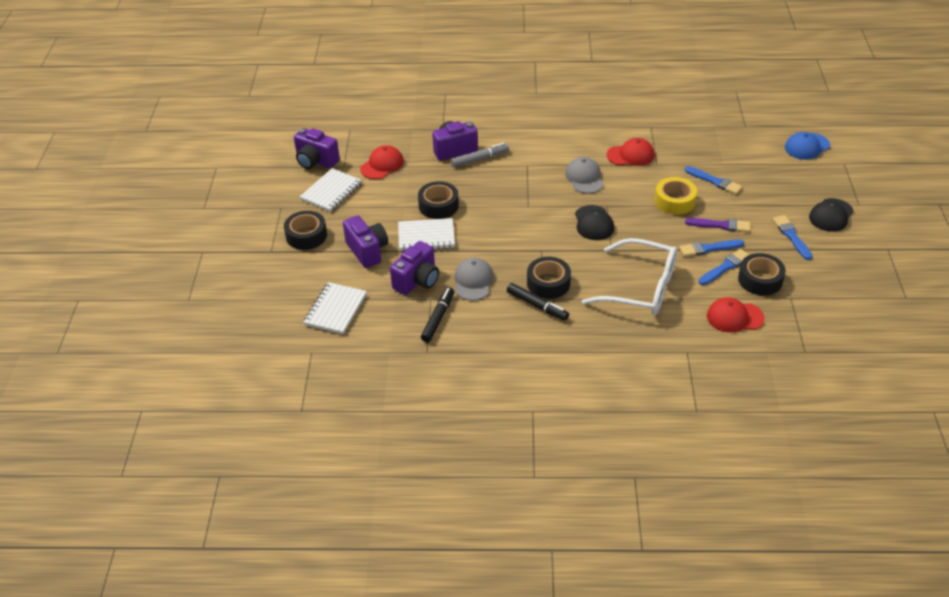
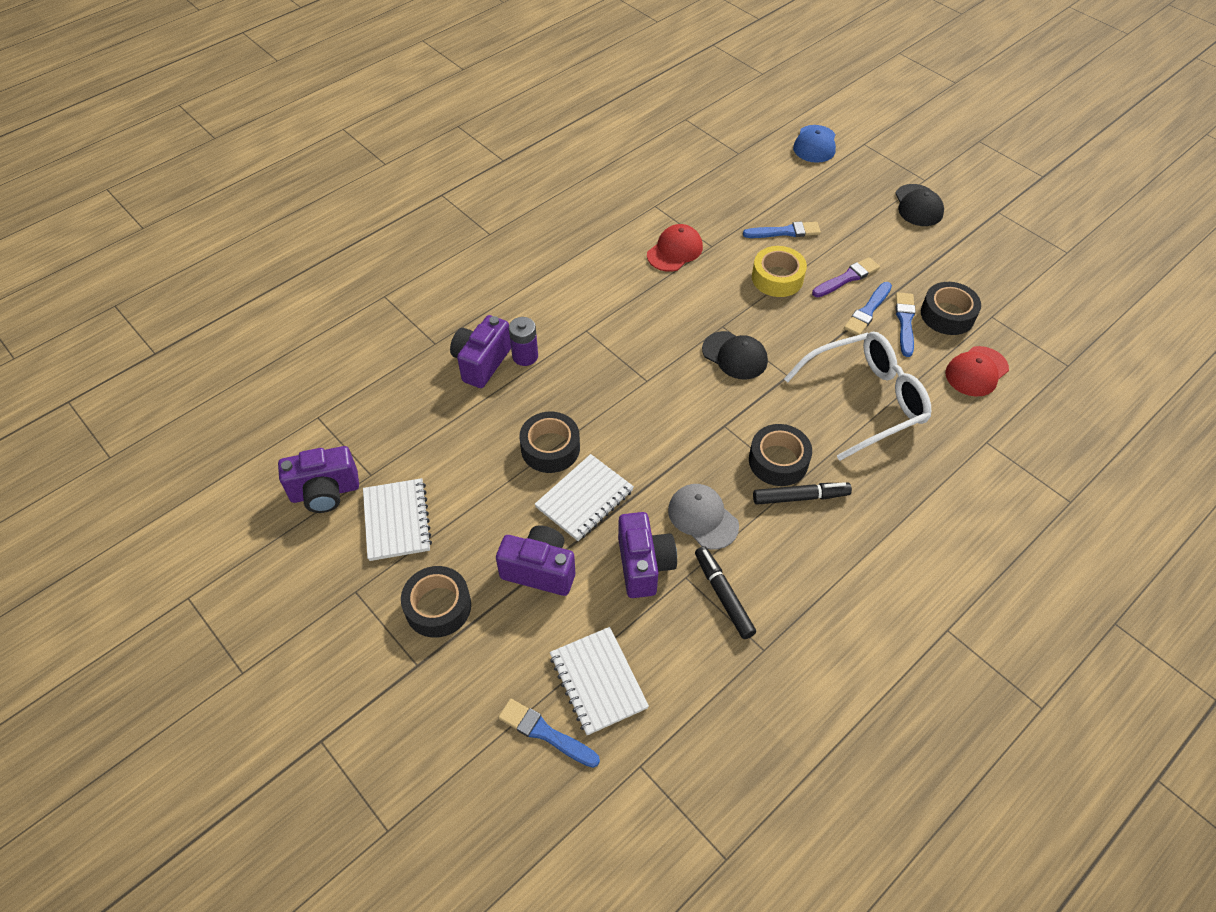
camera: 45 degrees left, 10 degrees up
red cap [360,145,404,179] -> none
grey marker [451,143,509,167] -> purple battery [509,317,538,366]
grey cap [565,157,604,193] -> none
blue brush [773,215,813,260] -> blue brush moved to [498,699,600,768]

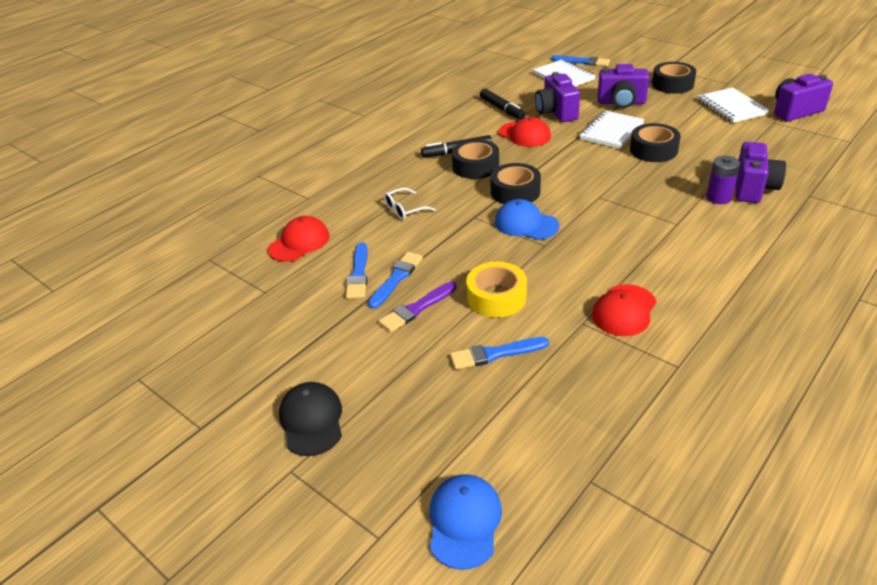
camera: 175 degrees right, 15 degrees down
grey cap [668,484,739,550] -> red cap [499,117,551,147]
black cap [702,331,768,379] -> blue cap [495,199,559,240]
white glasses [784,332,931,461] -> white glasses [384,188,436,220], size x0.42
black tape [921,282,981,335] -> black tape moved to [490,163,541,204]

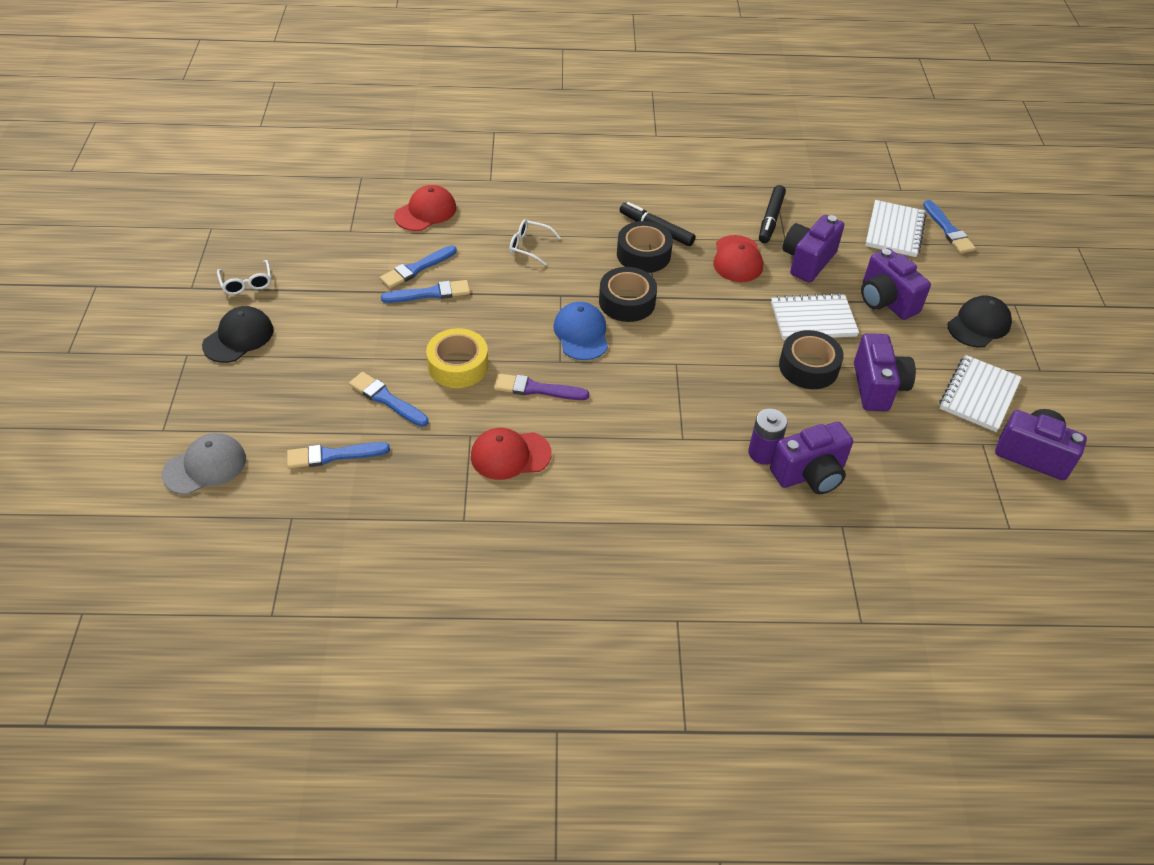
camera: 45 degrees right, 10 degrees up
red cap [268,216,329,262] -> red cap turned 45 degrees counterclockwise [394,185,456,231]
purple brush [379,282,457,332] -> purple brush moved to [494,374,589,400]
blue cap [430,474,502,570] -> grey cap [162,433,246,495]
black tape [652,62,696,94] -> black cap [948,295,1012,348]
none -> white glasses [217,260,271,295]
none -> blue brush [287,442,390,468]
none -> purple camera [854,333,916,411]

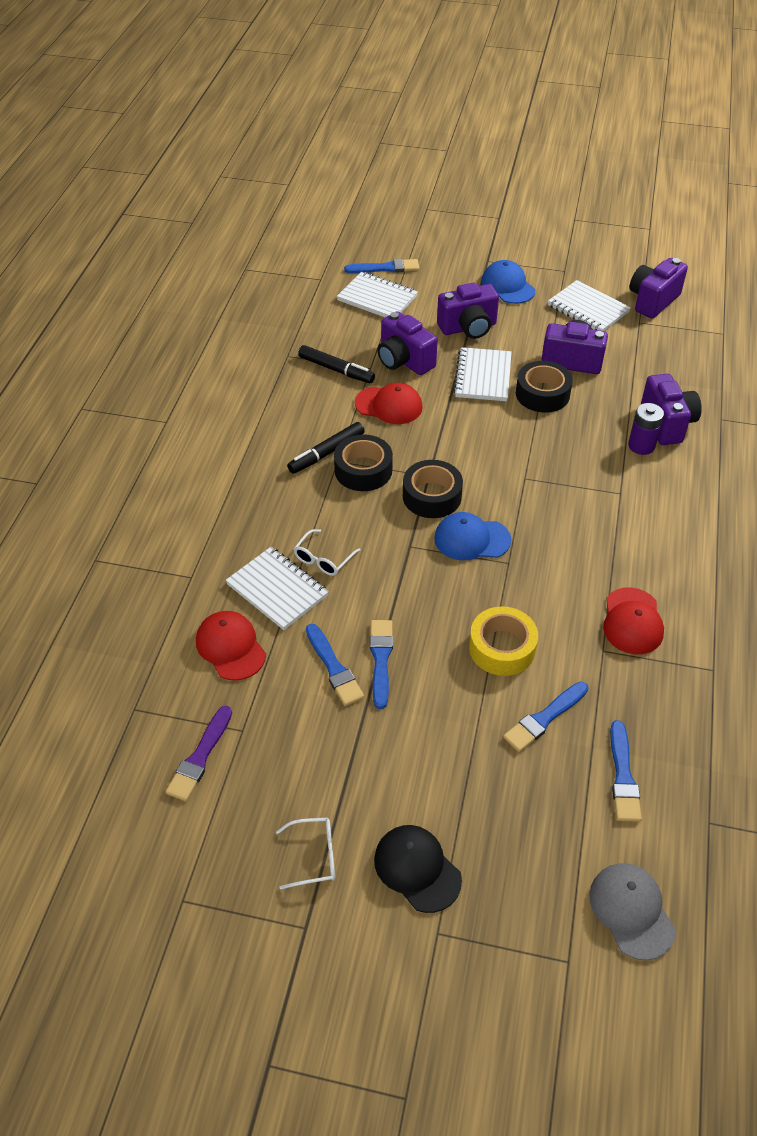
camera: 75 degrees left, 0 degrees up
purple brush [494,374,589,400] -> purple brush moved to [166,706,232,801]
black cap [948,295,1012,348] -> blue cap [482,260,535,304]
none -> white notebook [226,547,329,630]

